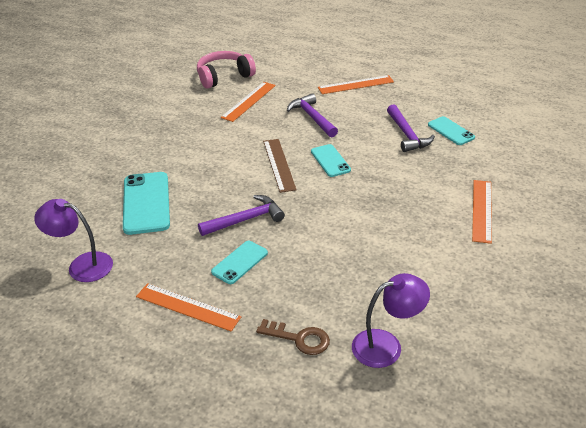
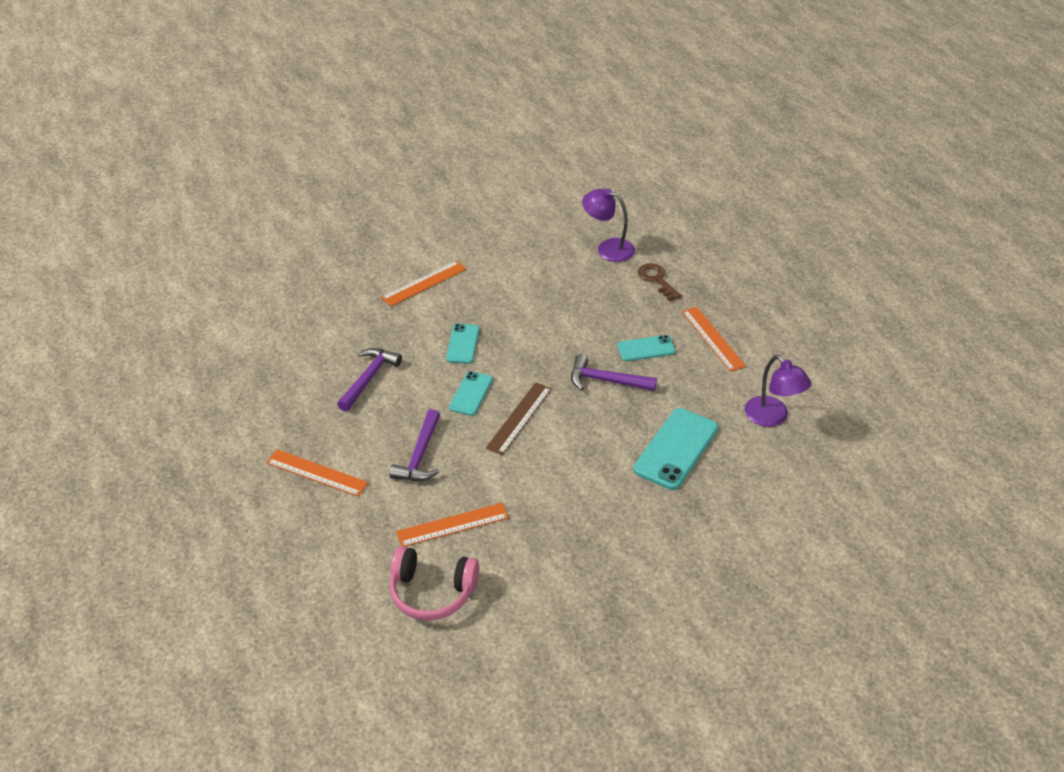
camera: 140 degrees left, 5 degrees up
turquoise phone [428,116,475,145] -> turquoise phone moved to [446,324,479,364]

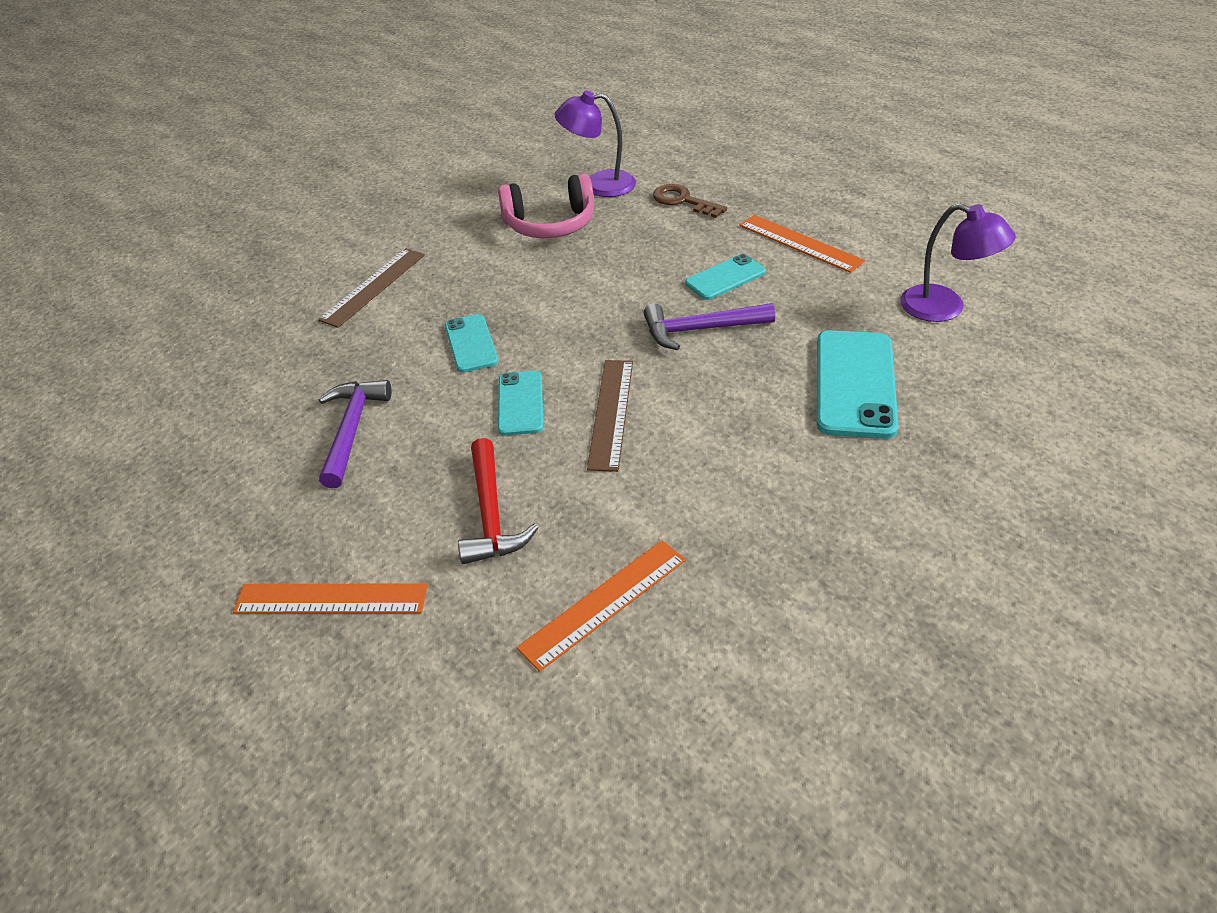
camera: 20 degrees left, 0 degrees up
orange ruler [381,261,466,307] -> brown ruler [318,248,425,328]
pink headphones [389,546,479,621] -> pink headphones moved to [498,173,594,239]
purple hammer [390,409,440,481] -> red hammer [458,438,539,564]

